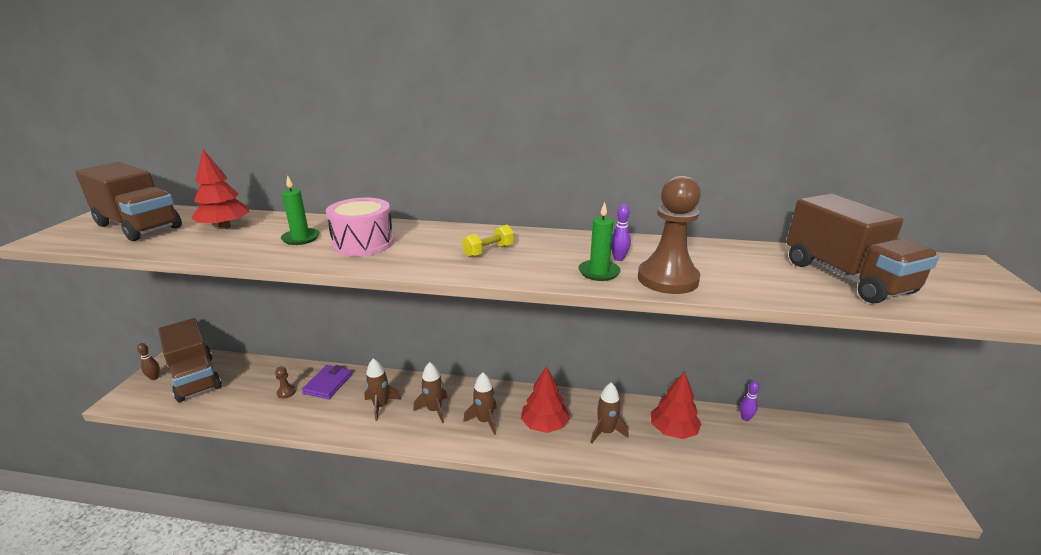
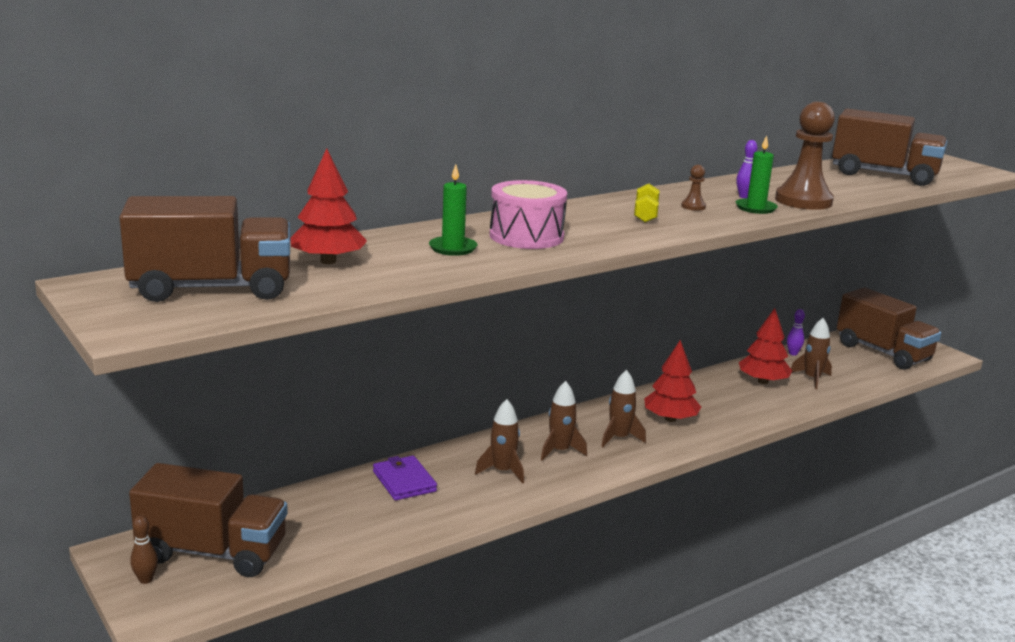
camera: 45 degrees left, 5 degrees down
brown pawn [275,367,296,399] -> brown pawn moved to [681,165,706,211]
brown rocket [591,382,629,443] -> brown rocket moved to [791,318,832,389]
none -> brown truck [837,288,941,370]

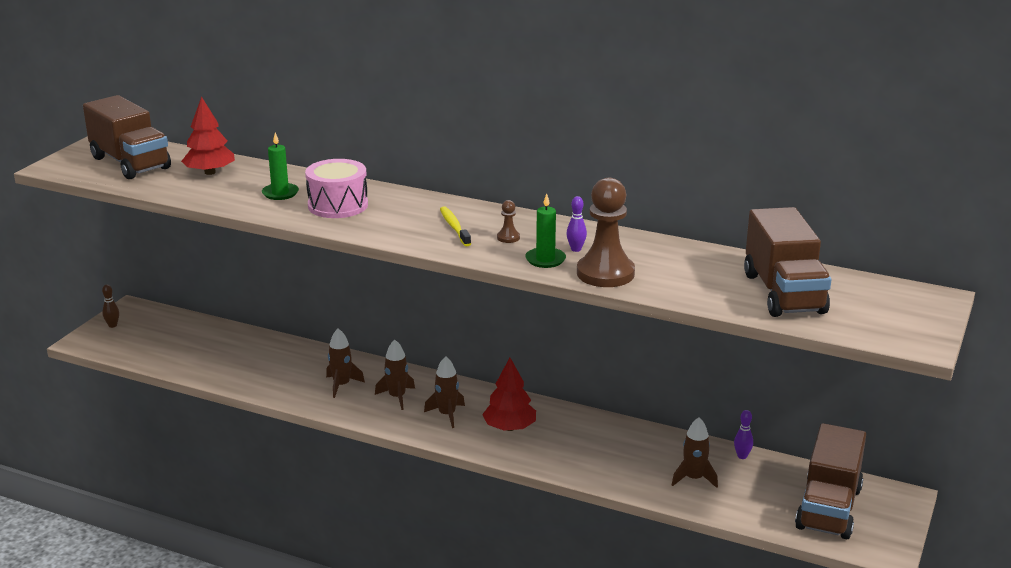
camera: 60 degrees right, 5 degrees up
brown truck [129,463,288,577] -> none
purple wallet [373,456,437,500] -> none
yellow dumbbell [634,184,660,223] -> yellow toothbrush [440,206,471,247]
red tree [739,308,792,384] -> none

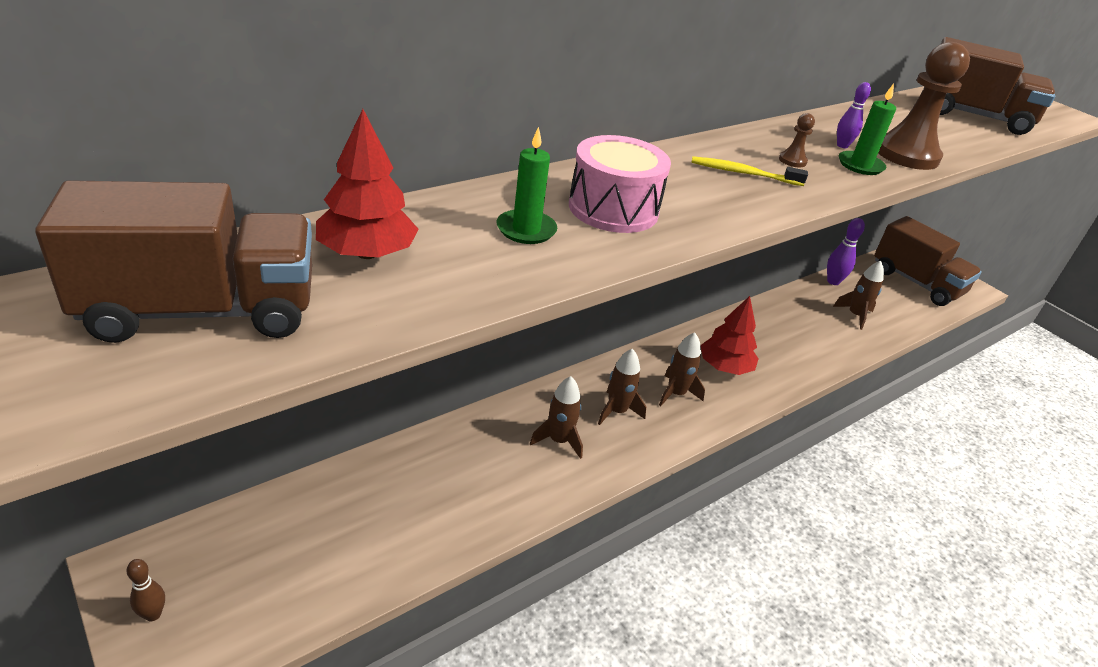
camera: 65 degrees left, 10 degrees up
purple bowling pin [734,410,753,459] -> purple bowling pin [827,218,865,285], size x1.54

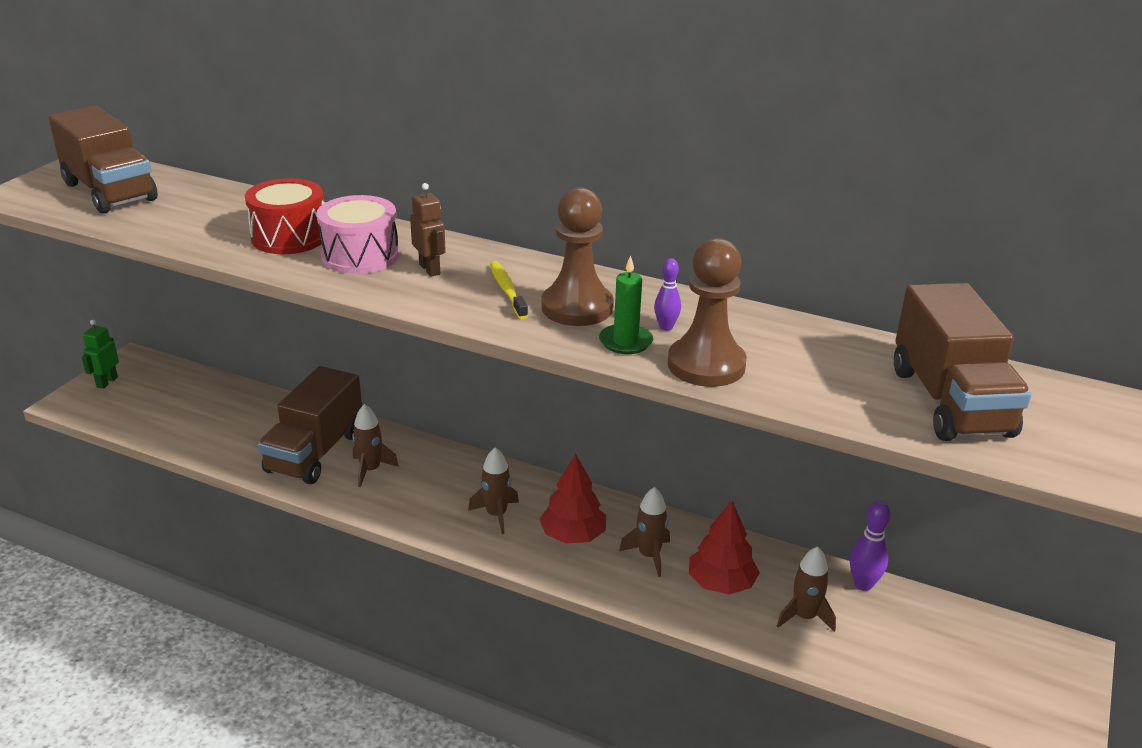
camera: 65 degrees right, 5 degrees down
brown bowling pin [127,559,165,621] -> green robot [82,320,119,389]
red tree [316,109,419,259] -> red tree moved to [689,500,760,594]
green candle [497,127,557,244] -> red drum [245,178,324,254]
brown rocket [598,348,646,425] -> brown rocket moved to [619,487,670,577]
brown pawn [779,113,815,167] -> brown pawn [541,187,614,326], size x2.39
brown truck [874,216,982,306] -> brown truck moved to [258,366,362,484]
none -> brown robot [410,183,446,277]

